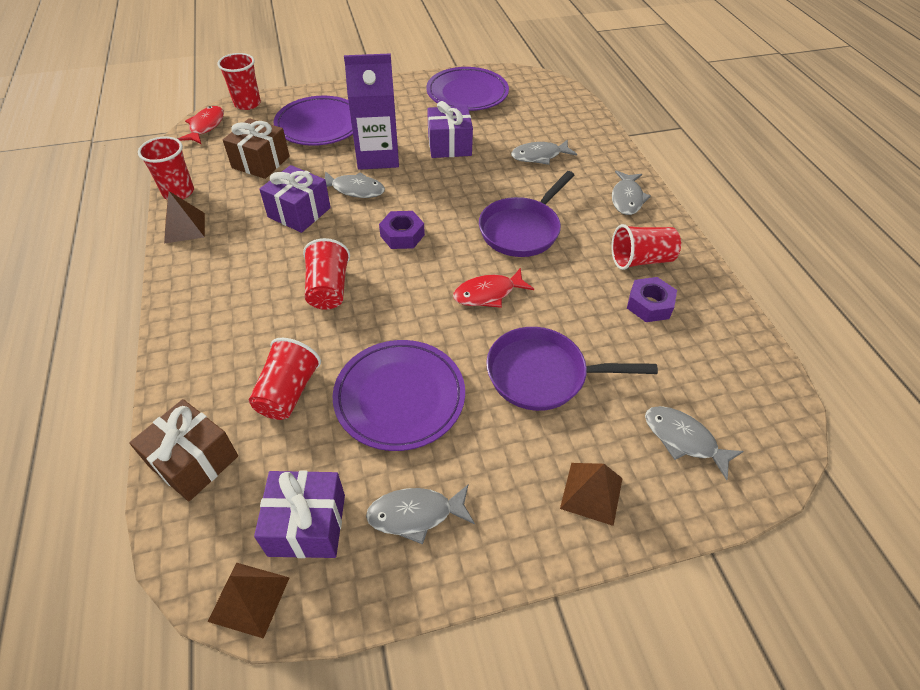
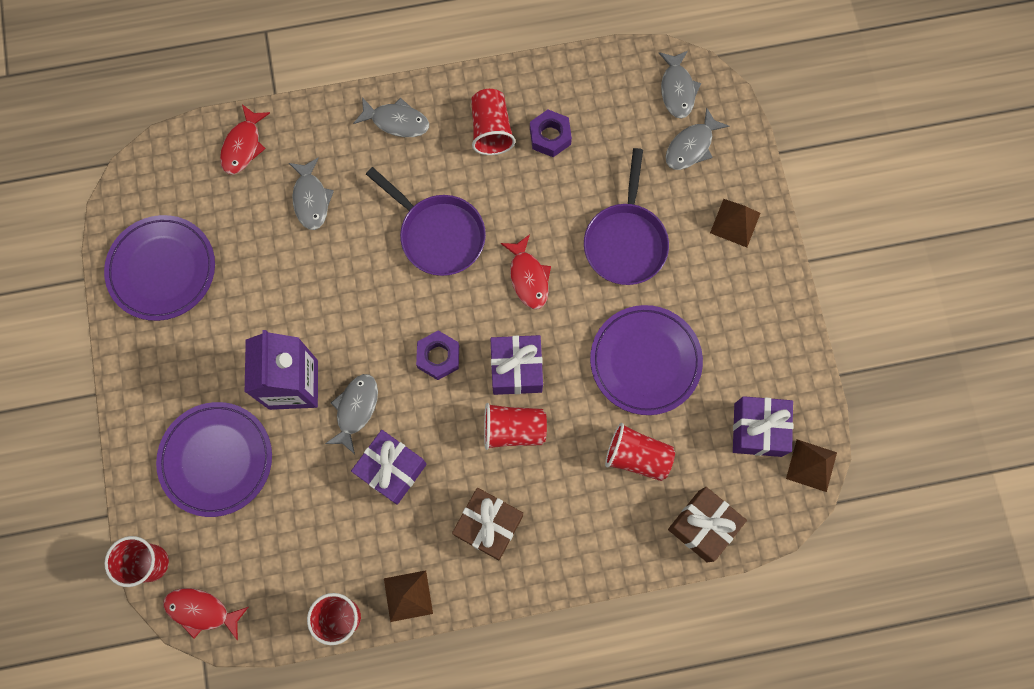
camera: 85 degrees left, 25 degrees up
brown gift [223,118,290,179] -> brown gift moved to [452,488,523,560]
grey fish [366,485,475,544] -> grey fish moved to [659,51,701,119]
purple gift [427,101,473,158] -> purple gift moved to [490,335,543,395]
none -> red fish [220,104,270,174]

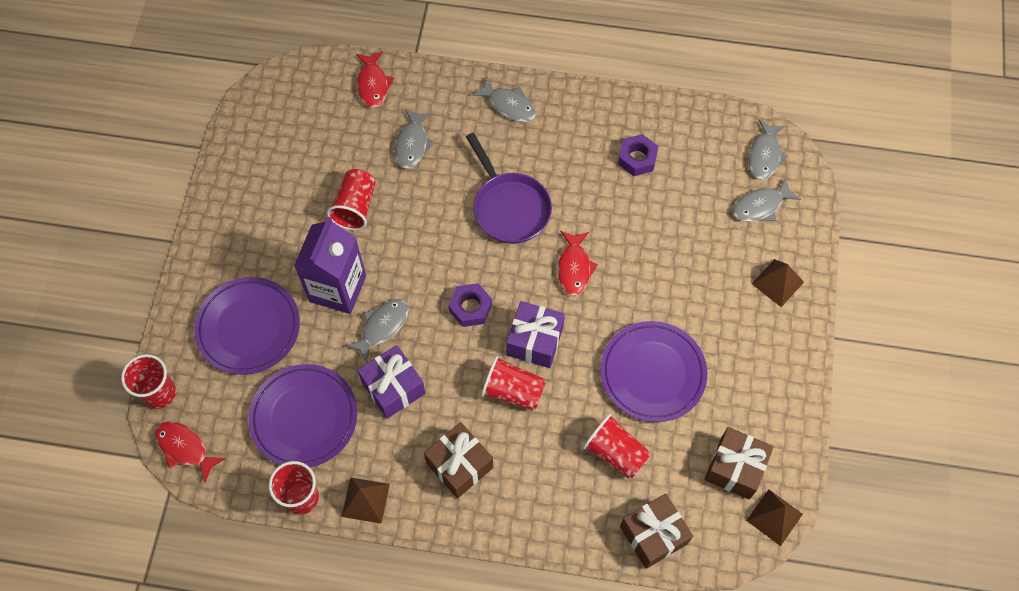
camera: 20 degrees right, 10 degrees down
purple plate [104,215,215,321] -> purple plate moved to [249,364,357,467]
red fish [220,104,270,174] -> red fish turned 45 degrees counterclockwise [356,51,394,108]
red cup [471,89,515,155] -> red cup moved to [327,169,376,230]
purple pan [584,148,669,285] -> none
purple gift [733,396,793,457] -> brown gift [705,427,774,500]

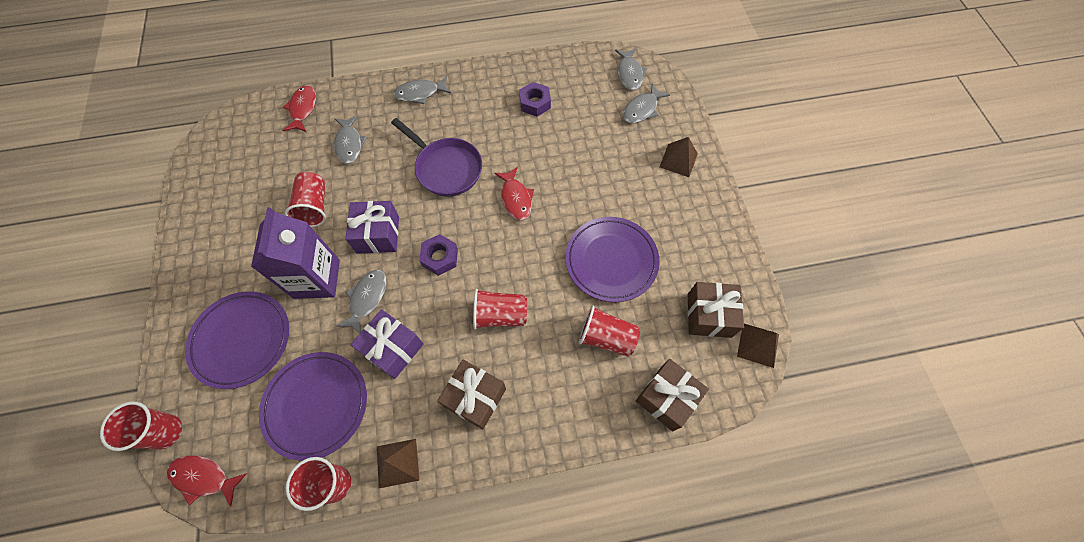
camera: 20 degrees left, 0 degrees up
red fish [356,51,394,108] -> red fish turned 150 degrees counterclockwise [283,85,316,132]
grey fish [472,76,536,122] -> grey fish turned 150 degrees clockwise [393,76,451,104]
purple gift [507,301,565,368] -> purple gift moved to [345,201,399,254]

